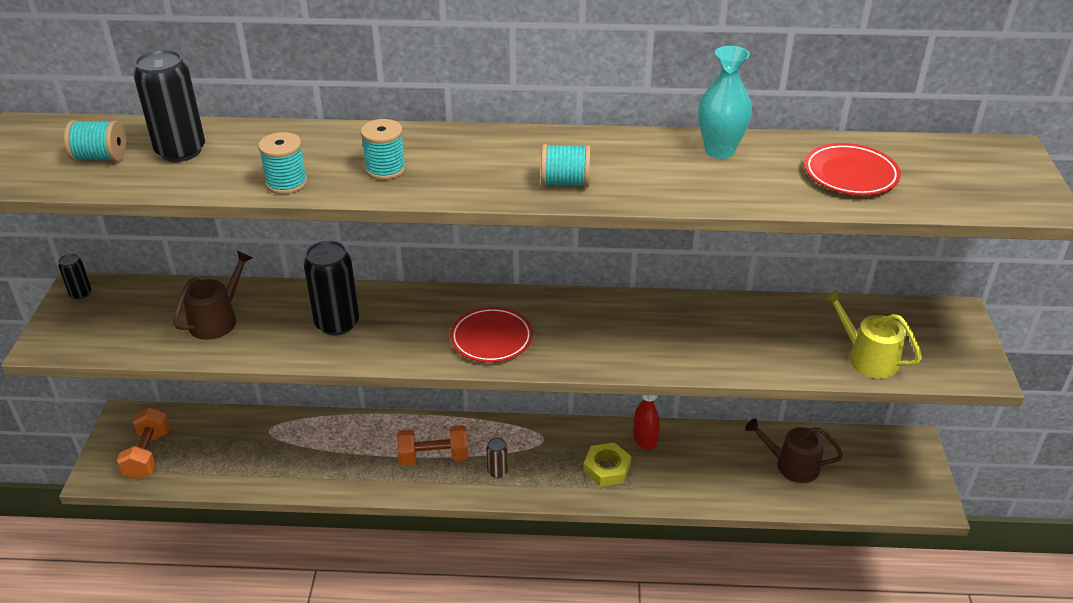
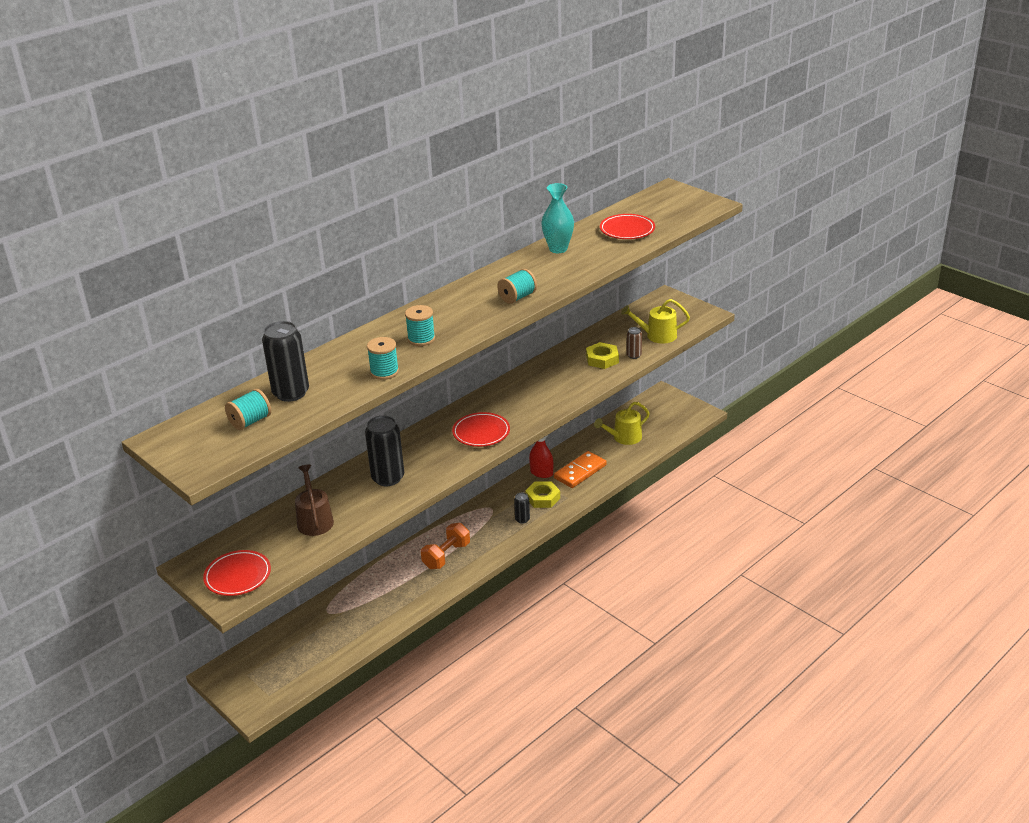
camera: 45 degrees left, 5 degrees down
black can [58,254,91,299] -> black can moved to [514,493,530,524]
orange dumbbell [117,408,170,479] -> none
brown can [486,437,508,478] -> brown can moved to [627,327,642,359]
brown watering can [745,418,843,483] -> yellow watering can [594,402,650,445]
none -> red plate [203,550,271,596]
none -> orange domino [554,451,607,488]
none -> yellow nut [586,342,619,369]

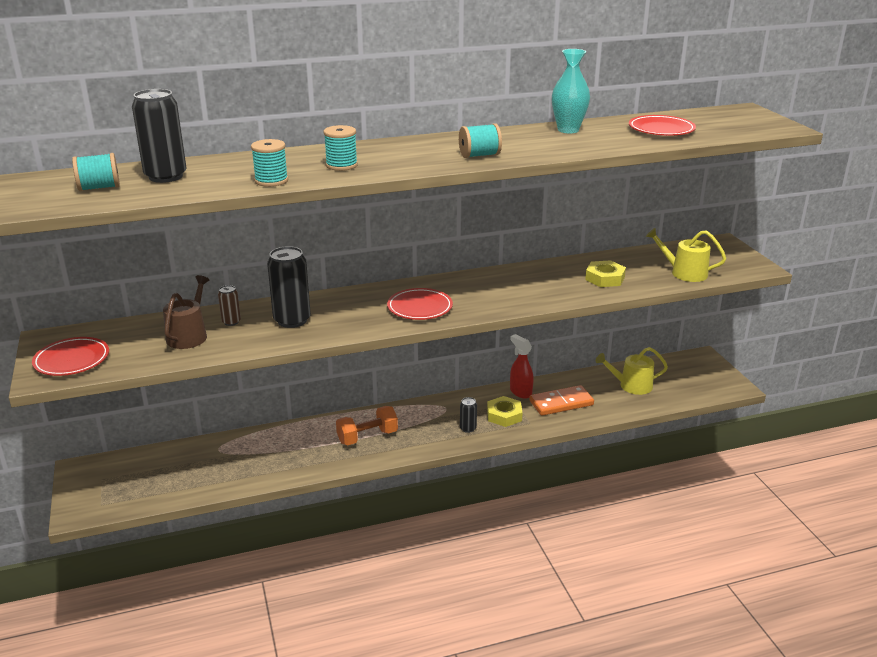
camera: 25 degrees right, 5 degrees down
brown can [627,327,642,359] -> brown can moved to [218,285,241,326]

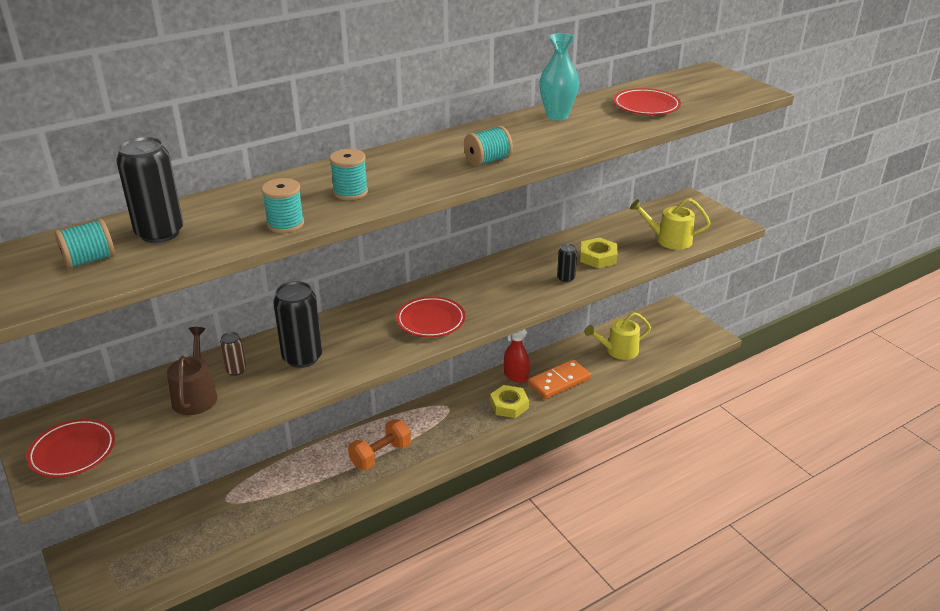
camera: 15 degrees left, 5 degrees up
black can [460,397,477,433] -> black can moved to [557,244,577,282]

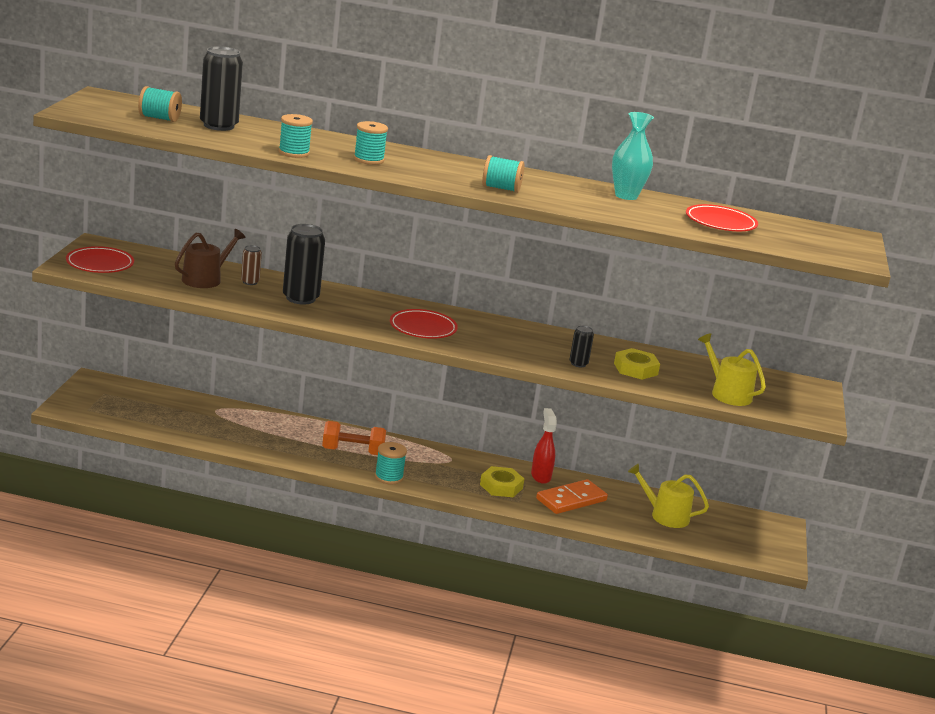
camera: 40 degrees right, 10 degrees down
orange domino [528,359,591,399] -> orange domino turned 45 degrees counterclockwise [536,479,608,514]
none -> turquoise spool [375,442,407,484]

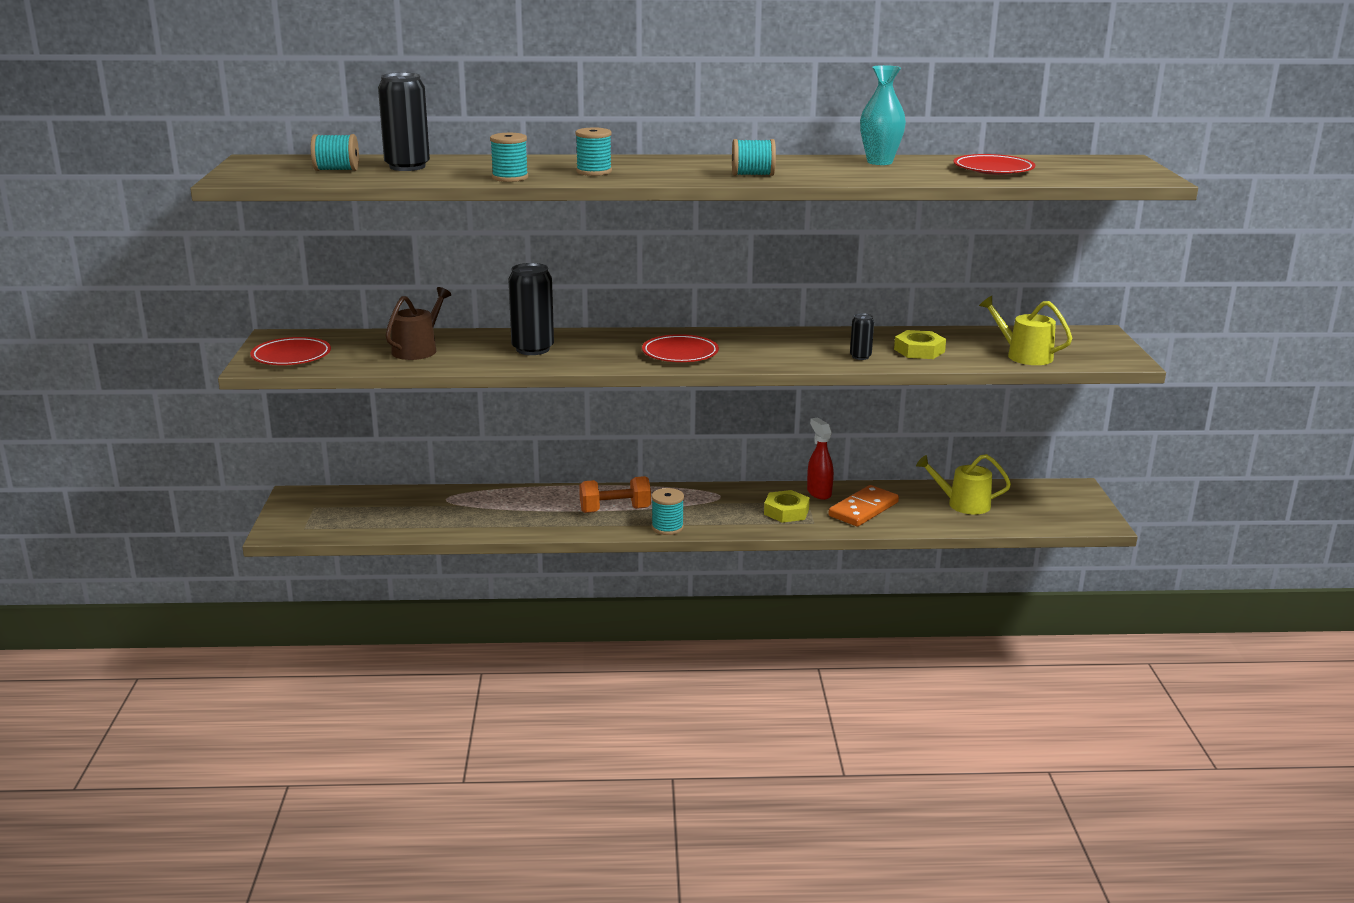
camera: 10 degrees left, 0 degrees up
brown can [241,245,262,285] -> none

